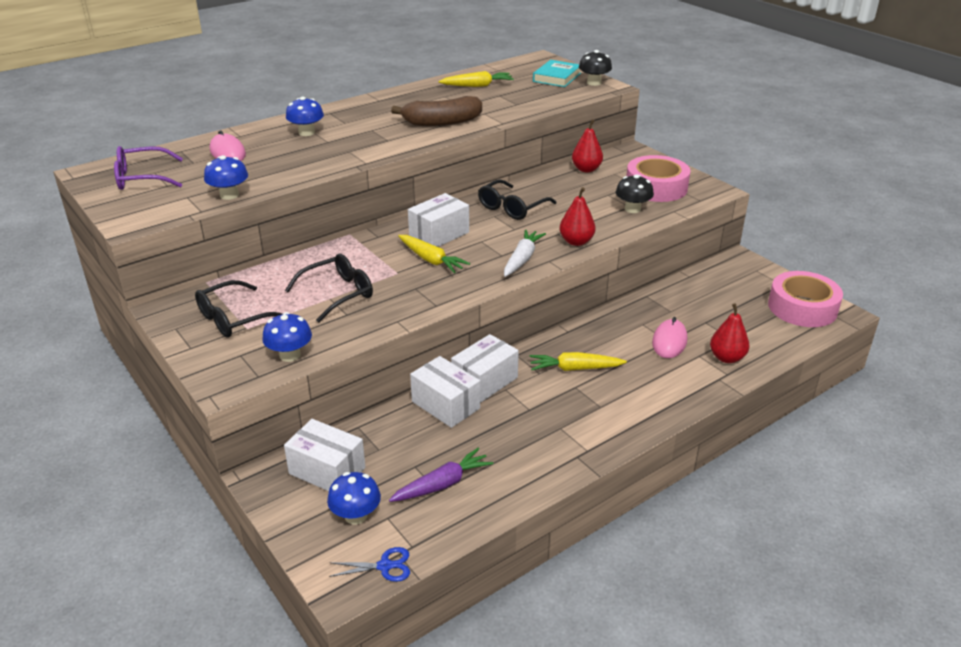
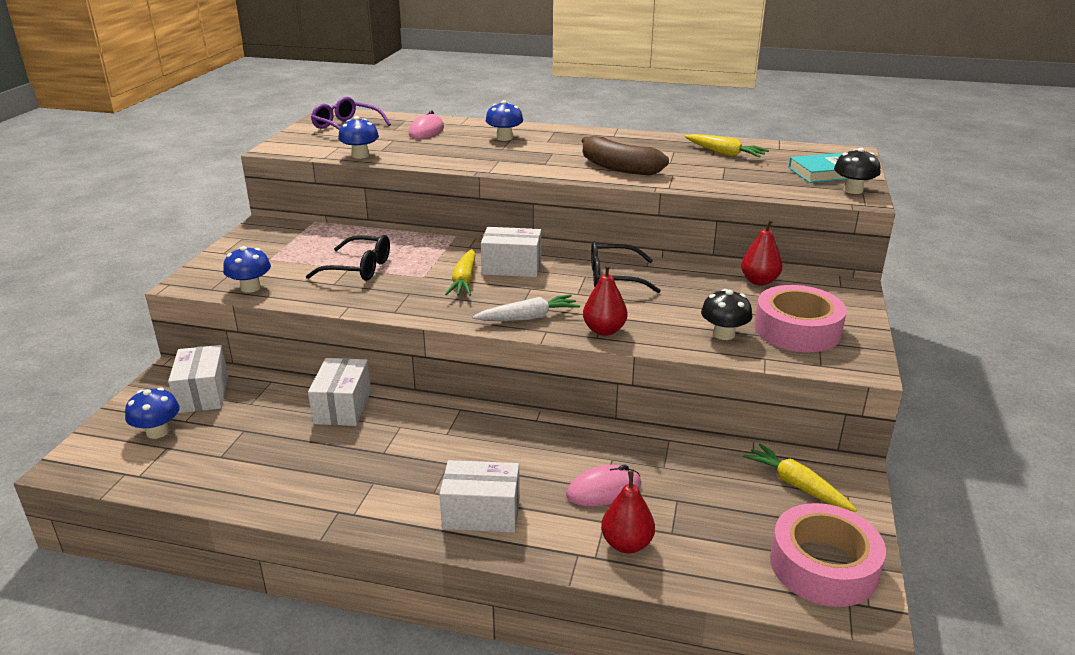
camera: 50 degrees right, 5 degrees down
black glasses [195,280,282,338] -> none
blue scissors [329,547,410,582] -> none
purple carrot [389,448,493,502] -> none
white box [451,334,519,403] -> white box moved to [440,460,520,533]
yellow carrot [530,352,627,371] -> yellow carrot moved to [743,443,857,512]

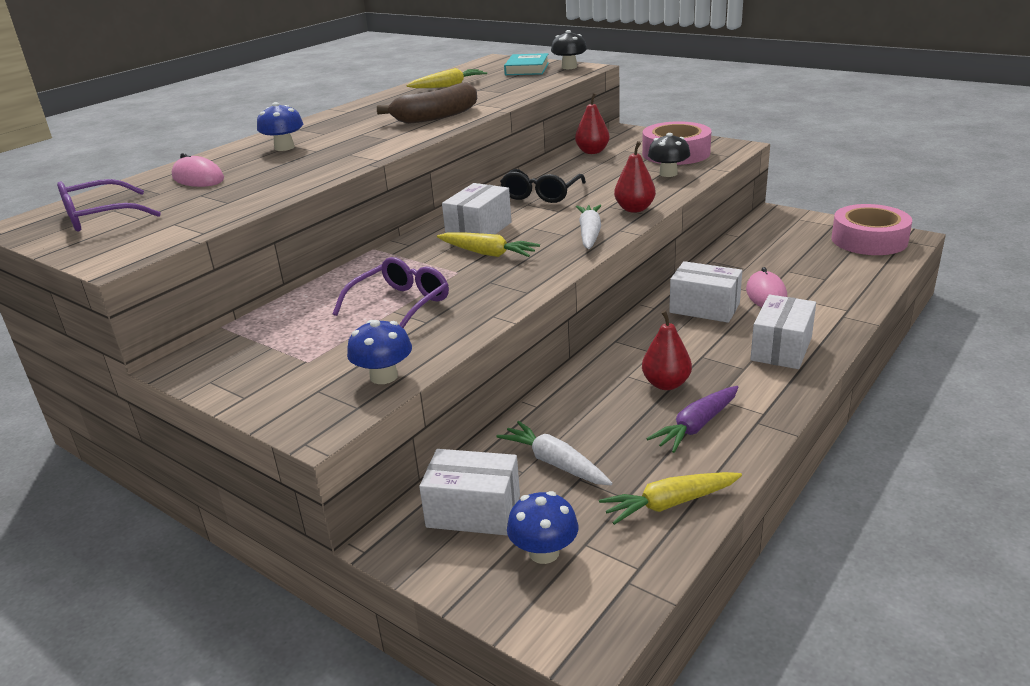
camera: 65 degrees left, 0 degrees up
black glasses [306,235,390,281] -> purple glasses [333,257,449,328]
white box [308,358,371,426] -> white box moved to [669,261,742,323]
blue mushroom [338,116,379,159] -> none
red pear [601,471,655,553] -> red pear moved to [642,310,692,390]
yellow carrot [743,443,857,512] -> yellow carrot moved to [599,472,742,525]
none -> white carrot [497,421,612,485]
none -> purple carrot [646,386,739,453]

